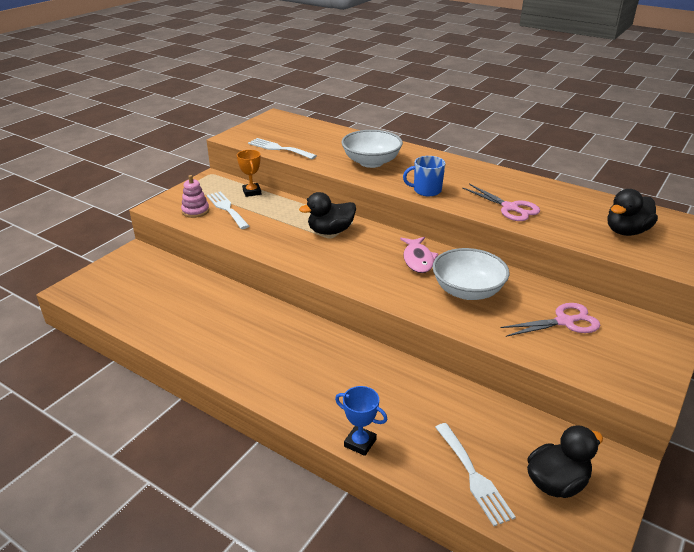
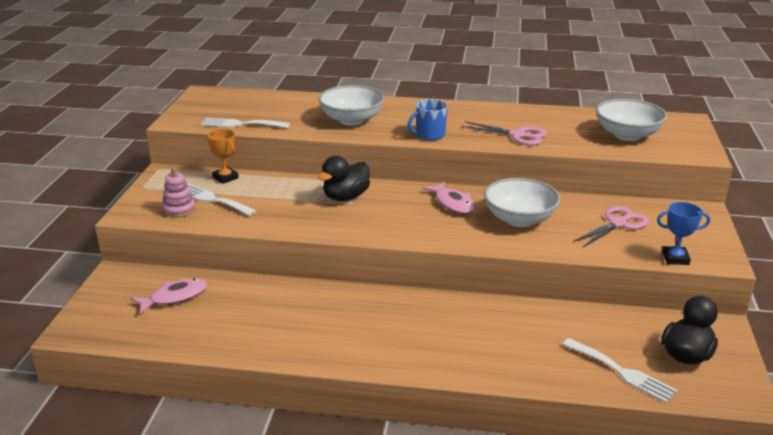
camera: 25 degrees left, 5 degrees down
blue trophy [335,386,388,456] -> blue trophy moved to [657,202,710,265]
black duck [608,189,658,236] -> white bowl [596,99,667,141]
none -> pink fish [131,279,207,314]

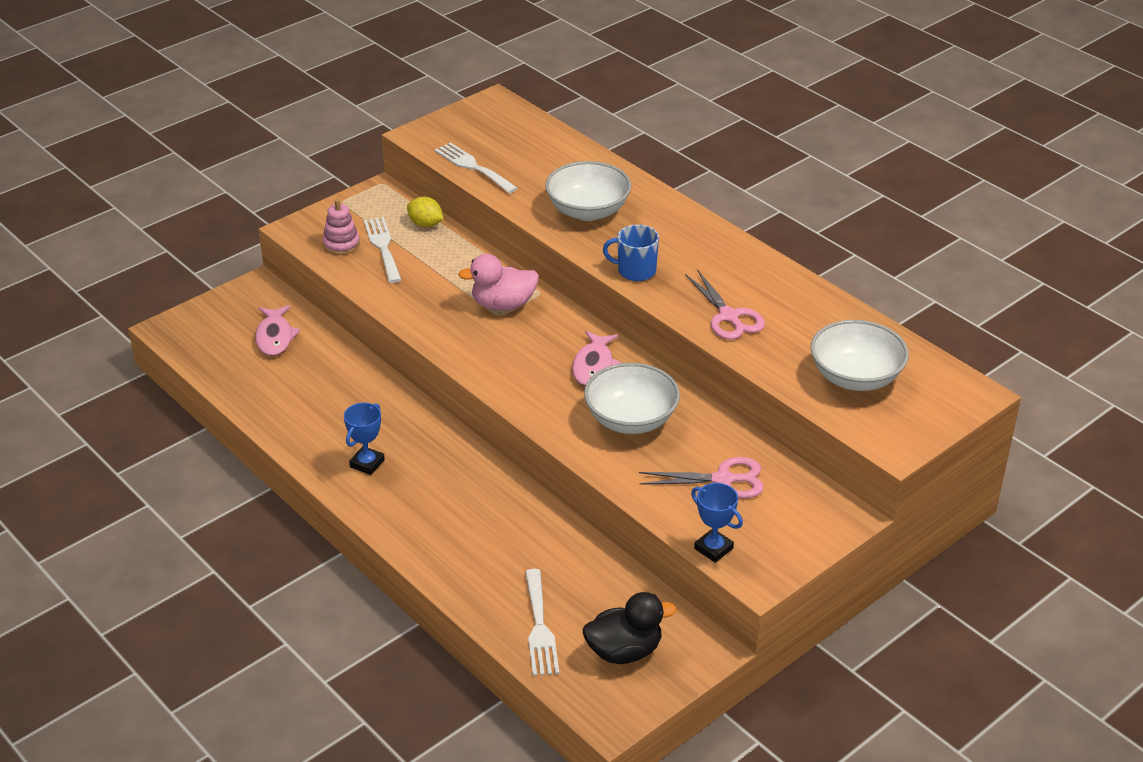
camera: 40 degrees right, 10 degrees up
pink fish [131,279,207,314] -> pink fish turned 75 degrees clockwise [255,305,300,356]
orange trophy [207,129,239,184] -> yellow lemon [407,197,444,227]
black duck [318,156,370,201] -> pink duck [458,254,539,311]
none -> blue trophy [344,403,385,475]

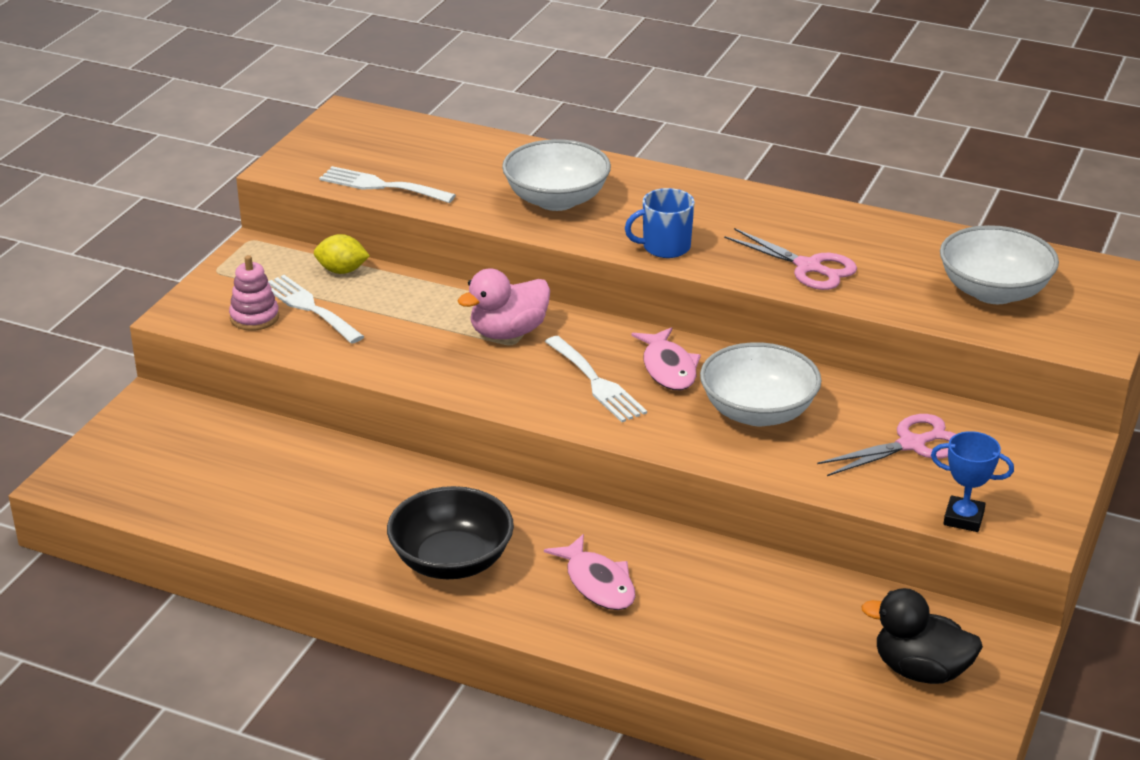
camera: 25 degrees left, 5 degrees down
pink fish [255,305,300,356] -> pink fish moved to [544,534,636,610]
blue trophy [344,403,385,475] -> black bowl [387,486,514,579]
white fork [525,569,559,676] -> white fork moved to [545,336,647,422]
black duck [583,592,676,664] -> black duck turned 120 degrees counterclockwise [861,588,983,684]

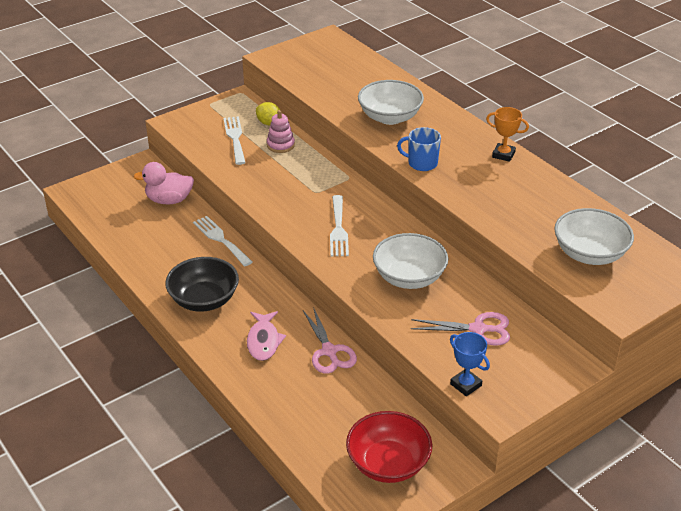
camera: 30 degrees right, 5 degrees up
pink stacking toy [229,255,279,331] -> pink stacking toy moved to [267,110,295,153]
white fork [319,166,456,203] -> white fork moved to [193,216,252,266]
pink duck [457,268,550,339] -> pink duck moved to [133,162,194,204]
pink fish [631,327,701,390] -> none
pink scissors [724,228,857,290] -> pink scissors moved to [303,307,357,374]
black duck [861,588,983,684] -> red bowl [346,411,432,483]
none -> orange trophy [486,107,529,162]

